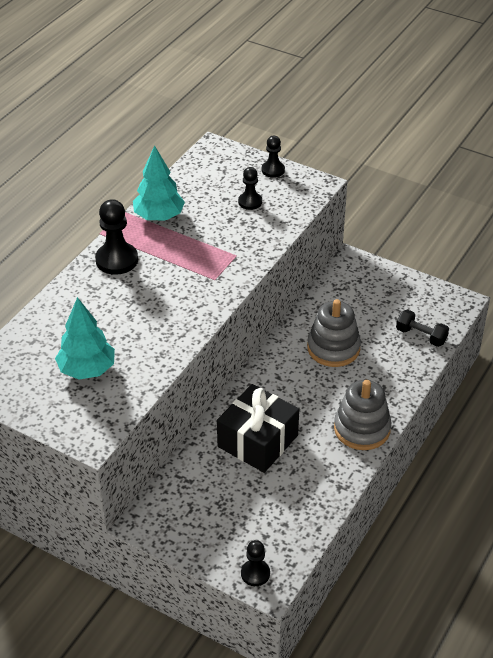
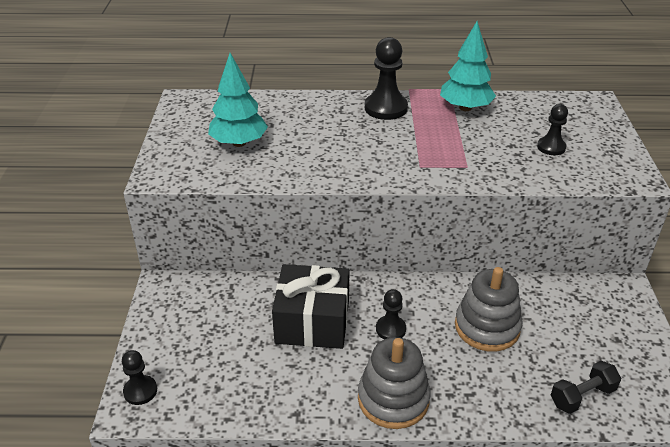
camera: 60 degrees right, 5 degrees down
black pawn [262,136,285,178] -> black pawn moved to [376,289,406,339]
black dumbbell [396,310,449,347] -> black dumbbell turned 60 degrees clockwise [551,361,621,414]

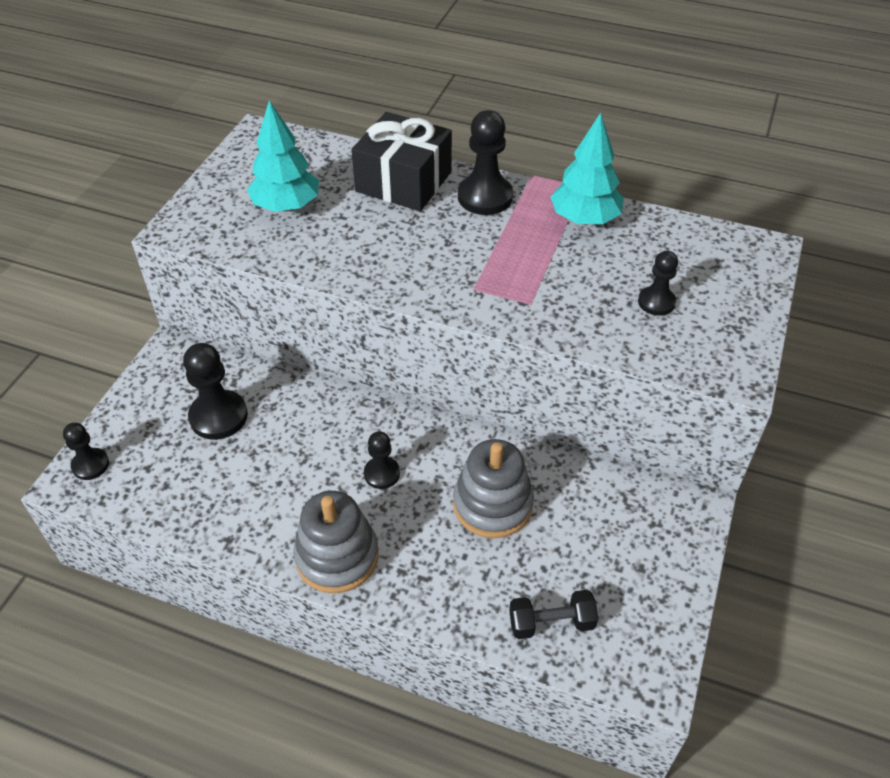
camera: 20 degrees right, 10 degrees up
black gift [272,264,350,349] -> black gift moved to [351,112,452,211]
none -> black pawn [183,343,248,440]

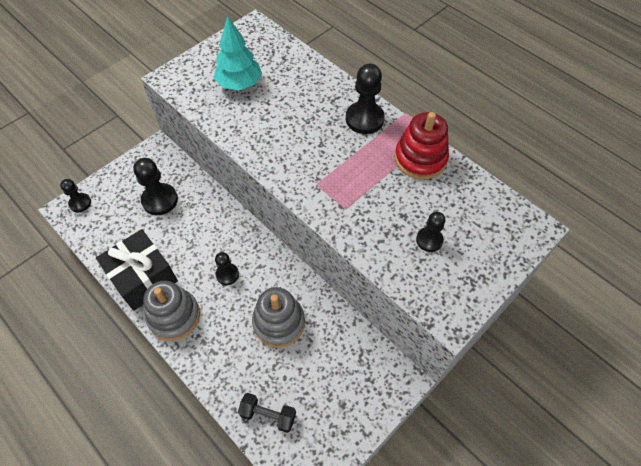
camera: 25 degrees right, 10 degrees up
black gift [351,112,452,211] -> black gift moved to [96,229,178,311]
turquoise tree [550,113,624,225] -> red stacking toy [395,112,449,179]

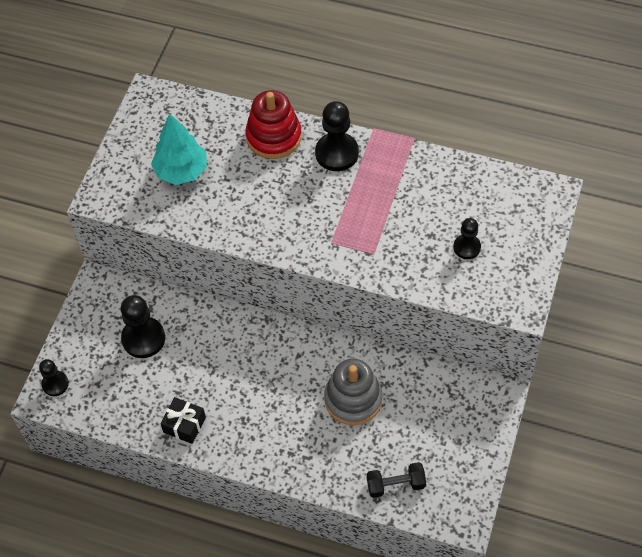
camera: 25 degrees left, 0 degrees up
black gift [96,229,178,311] -> black gift [160,397,206,444], size x0.54
grey stacking toy [143,281,200,341] -> none
black pawn [215,252,239,285] -> none
red stacking toy [395,112,449,179] -> red stacking toy moved to [245,90,302,159]

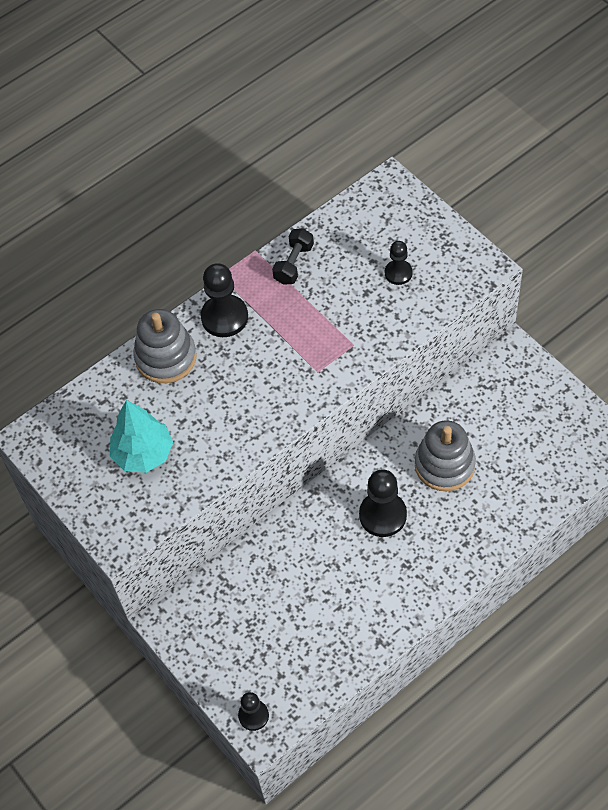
camera: 55 degrees left, 0 degrees up
black pawn [121,295,165,358] -> black pawn moved to [359,469,407,537]
black gift [160,397,206,444] -> none
red stacking toy [245,90,302,159] -> grey stacking toy [133,309,197,383]
black dumbbell [367,462,426,498] -> black dumbbell moved to [272,228,314,285]

